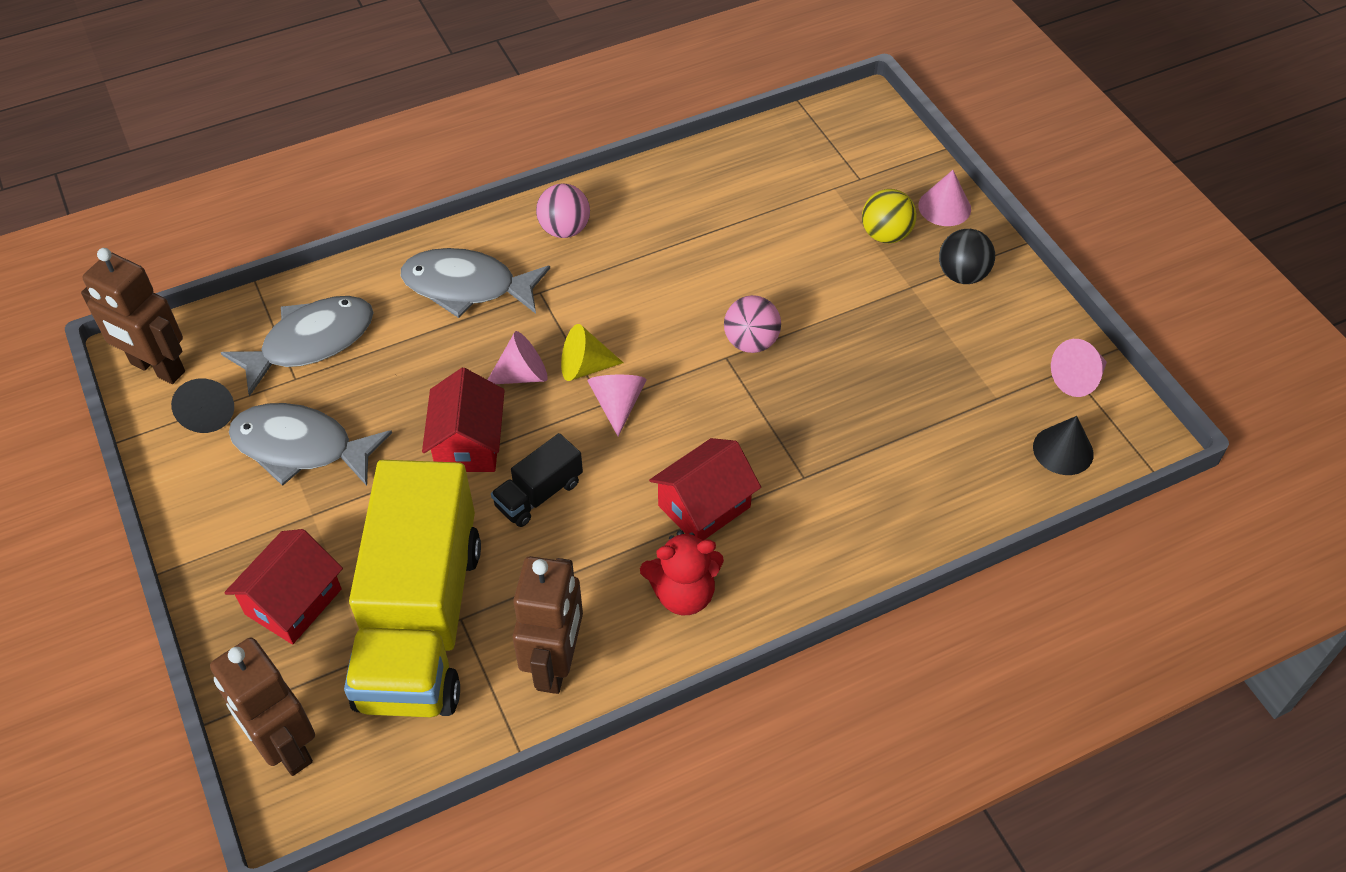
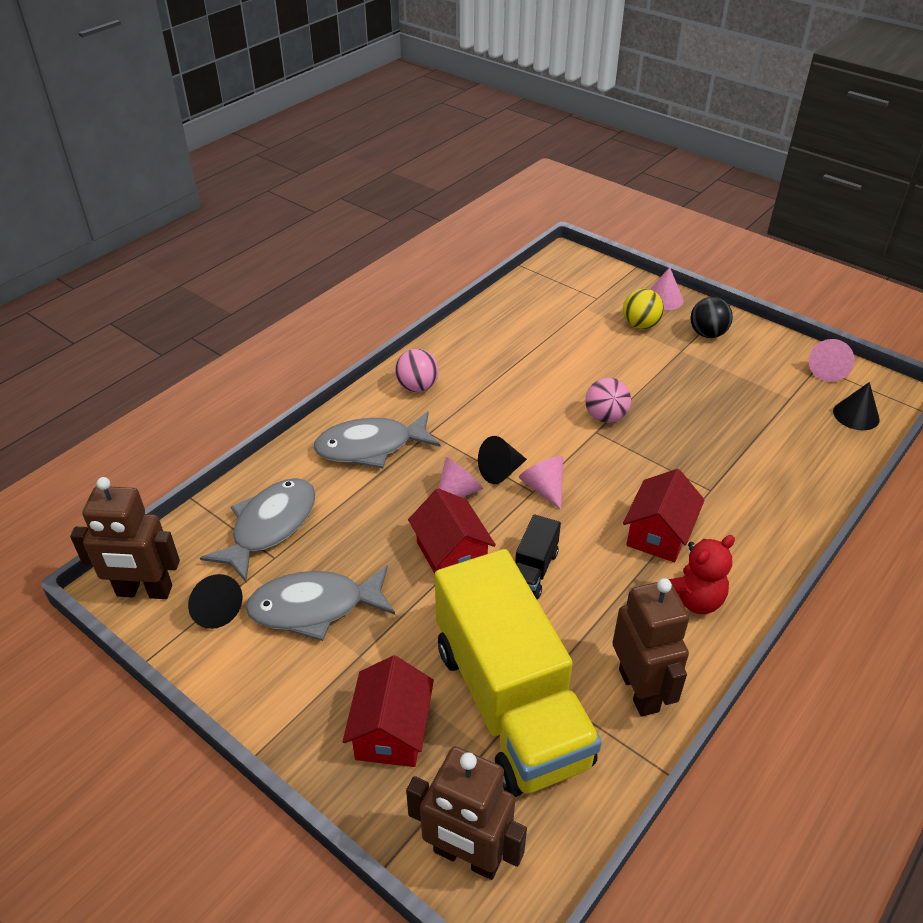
camera: 25 degrees left, 10 degrees down
yellow cone [561,324,624,381] -> black cone [478,436,527,484]

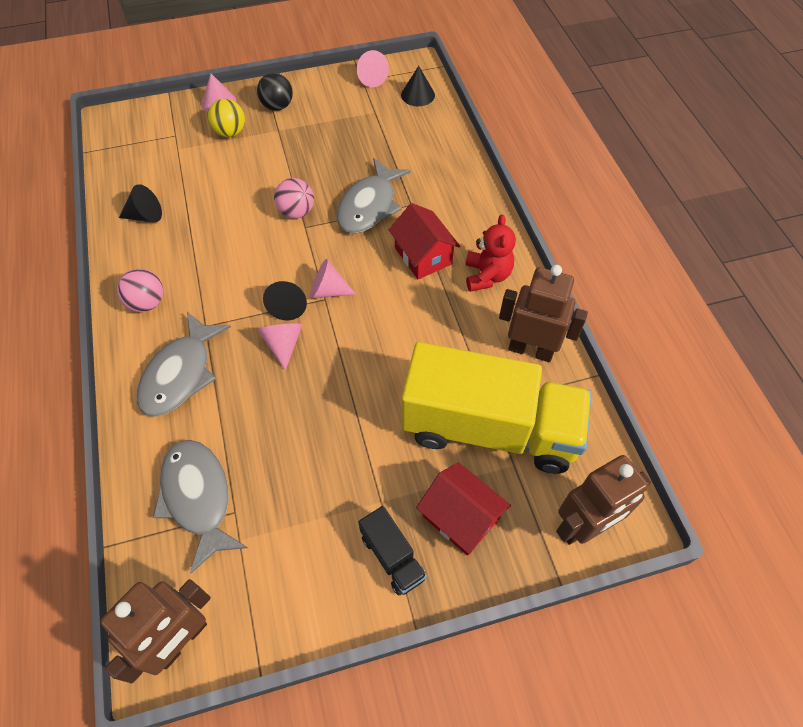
camera: 55 degrees left, 15 degrees up
black cone [188,574,243,629] -> black cone moved to [119,184,162,222]
grey fish [245,565,395,641] -> grey fish moved to [336,158,411,233]
red house [408,488,496,574] -> none
black truck [515,514,561,599] -> black truck moved to [358,506,427,596]

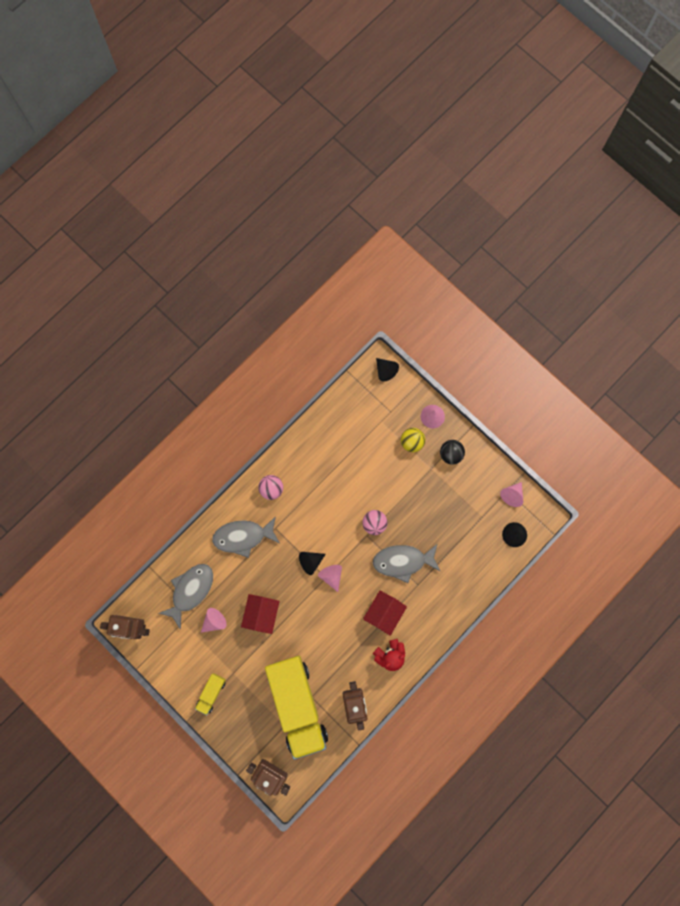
camera: 60 degrees right, 20 degrees up
black cone [119,184,162,222] -> black cone moved to [376,358,399,382]
pink cone [257,324,302,371] -> pink cone moved to [201,608,227,633]
black truck [358,506,427,596] -> yellow truck [195,673,226,715]
red house [416,462,511,556] -> red house moved to [241,594,280,634]

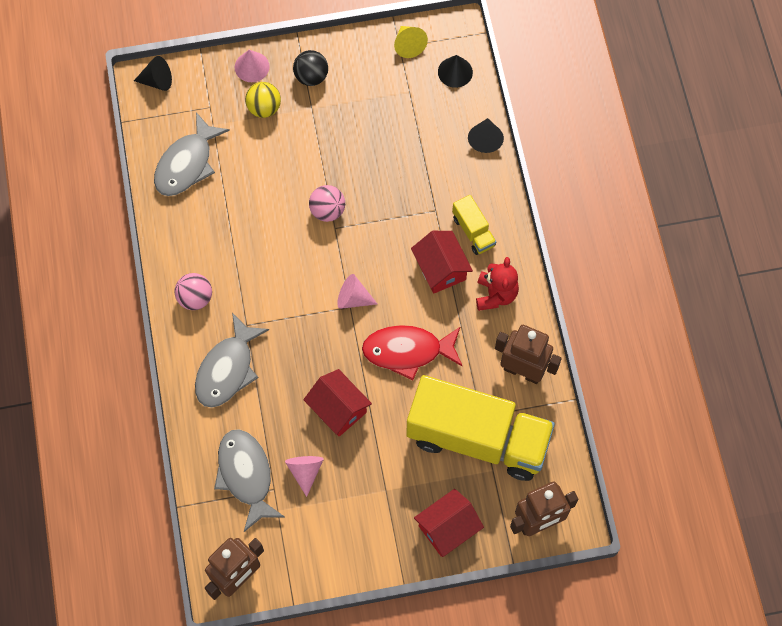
camera: 55 degrees left, 10 degrees down
yellow truck [195,673,226,715] -> yellow truck moved to [452,195,496,255]
black cone [299,552,326,575] -> black cone moved to [468,118,504,153]
grey fish [373,544,441,583] -> grey fish moved to [154,112,230,196]
pink cone [500,482,523,507] -> yellow cone [394,26,428,58]
none -> red fish [362,325,463,380]
none -> red house [414,489,484,557]

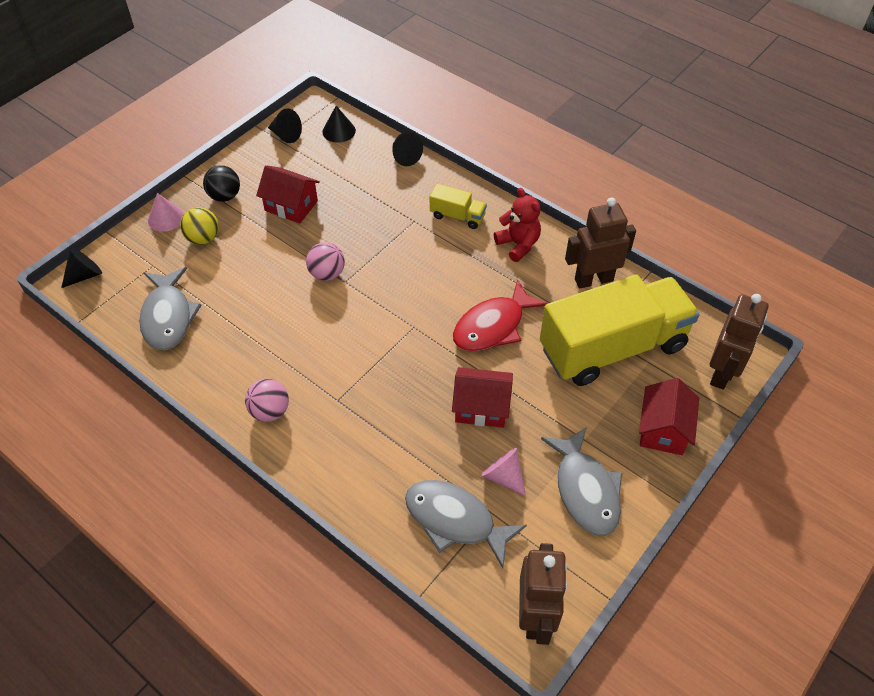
camera: 40 degrees left, 15 degrees down
grey fish [195,313,269,408] -> grey fish moved to [541,427,623,536]
pink cone [337,274,377,309] -> none
yellow cone [394,26,428,58] -> black cone [268,108,302,143]
red house [411,231,473,293] -> red house moved to [256,165,320,224]

